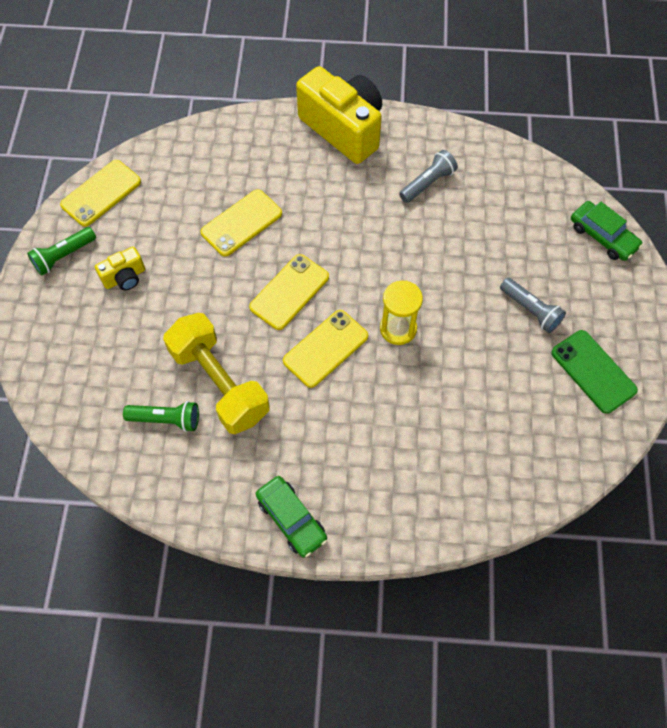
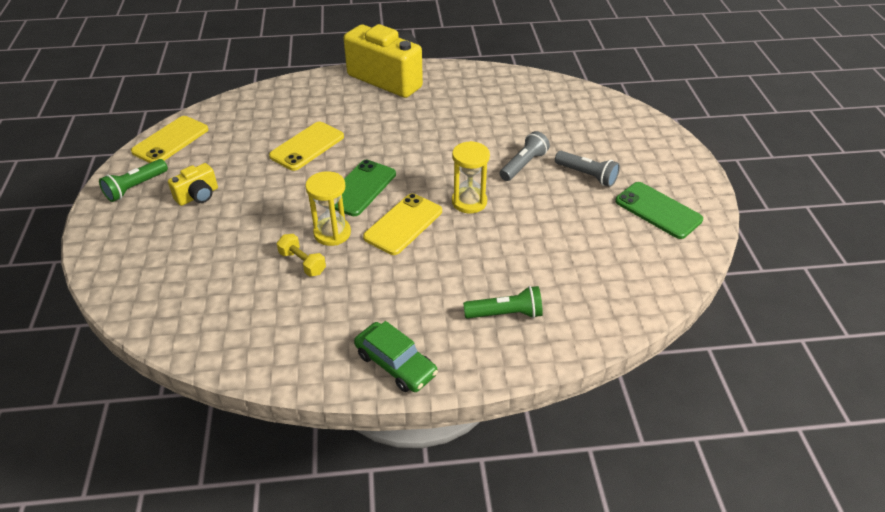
camera: 10 degrees left, 20 degrees down
green flashlight [123,401,199,432] -> green flashlight moved to [463,286,543,319]
yellow dumbbell [163,313,270,434] -> yellow dumbbell [277,234,326,277], size x0.44
yellow phone [249,254,329,330] -> green phone [334,160,396,216]
grey flashlight [399,150,458,203] -> grey flashlight moved to [500,131,550,181]
green car [571,201,643,261] -> none
none -> yellow hourglass [305,171,351,246]

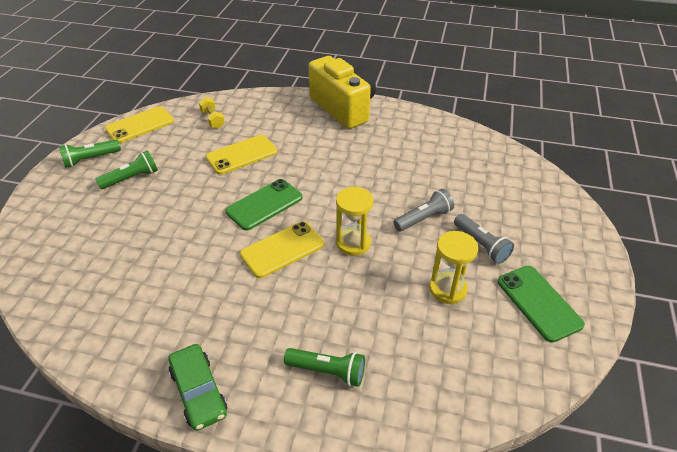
camera: 20 degrees right, 0 degrees up
yellow camera [168,163,218,206] -> green flashlight [96,150,158,189]
yellow dumbbell [277,234,326,277] -> yellow dumbbell moved to [199,97,225,129]
yellow hourglass [305,171,351,246] -> yellow hourglass moved to [429,231,478,304]

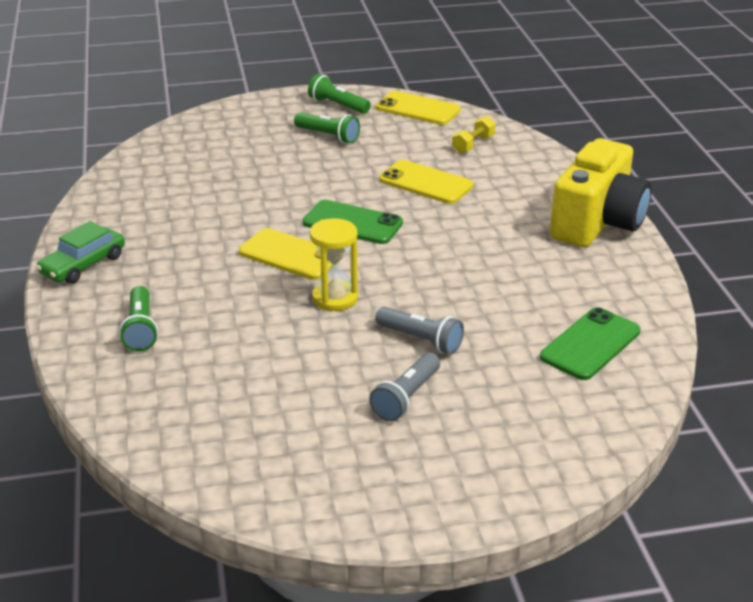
camera: 65 degrees right, 10 degrees down
yellow hourglass [429,231,478,304] -> none
green phone [498,266,585,343] -> green phone moved to [540,307,641,380]

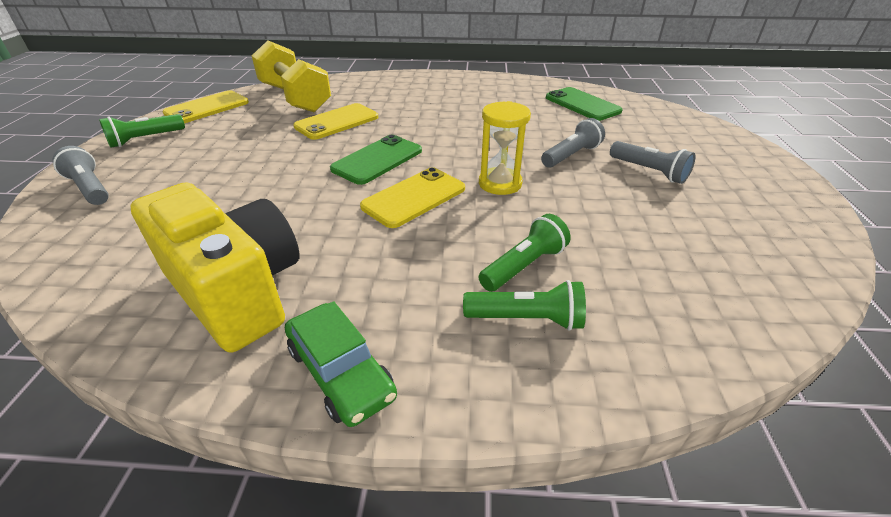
camera: 75 degrees left, 5 degrees up
green flashlight [294,113,360,143] -> green flashlight moved to [479,214,571,292]
yellow dumbbell [452,116,495,154] -> yellow dumbbell [252,40,331,113], size x2.29
yellow camera [550,138,652,247] -> yellow camera moved to [130,182,300,353]
none -> grey flashlight [53,146,109,205]

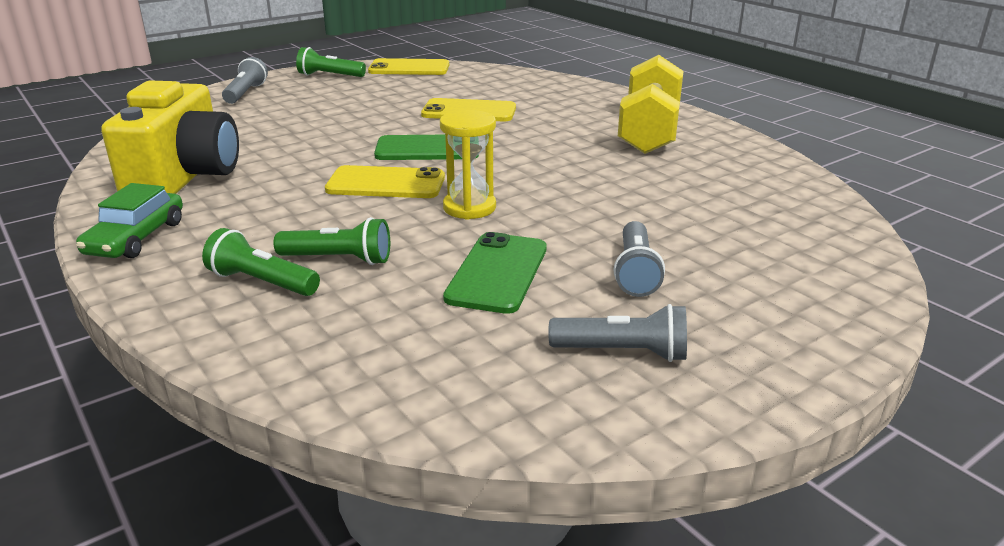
camera: 50 degrees right, 10 degrees down
yellow dumbbell [252,40,331,113] -> yellow dumbbell moved to [618,55,684,154]
green flashlight [463,280,586,331] -> green flashlight turned 150 degrees clockwise [202,228,320,296]
grey flashlight [541,118,605,168] -> grey flashlight moved to [548,304,687,362]
green phone [546,87,623,121] -> green phone moved to [443,232,547,314]

